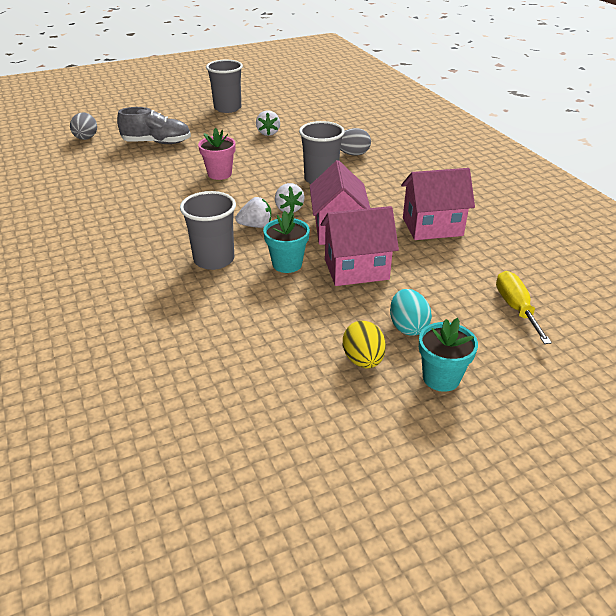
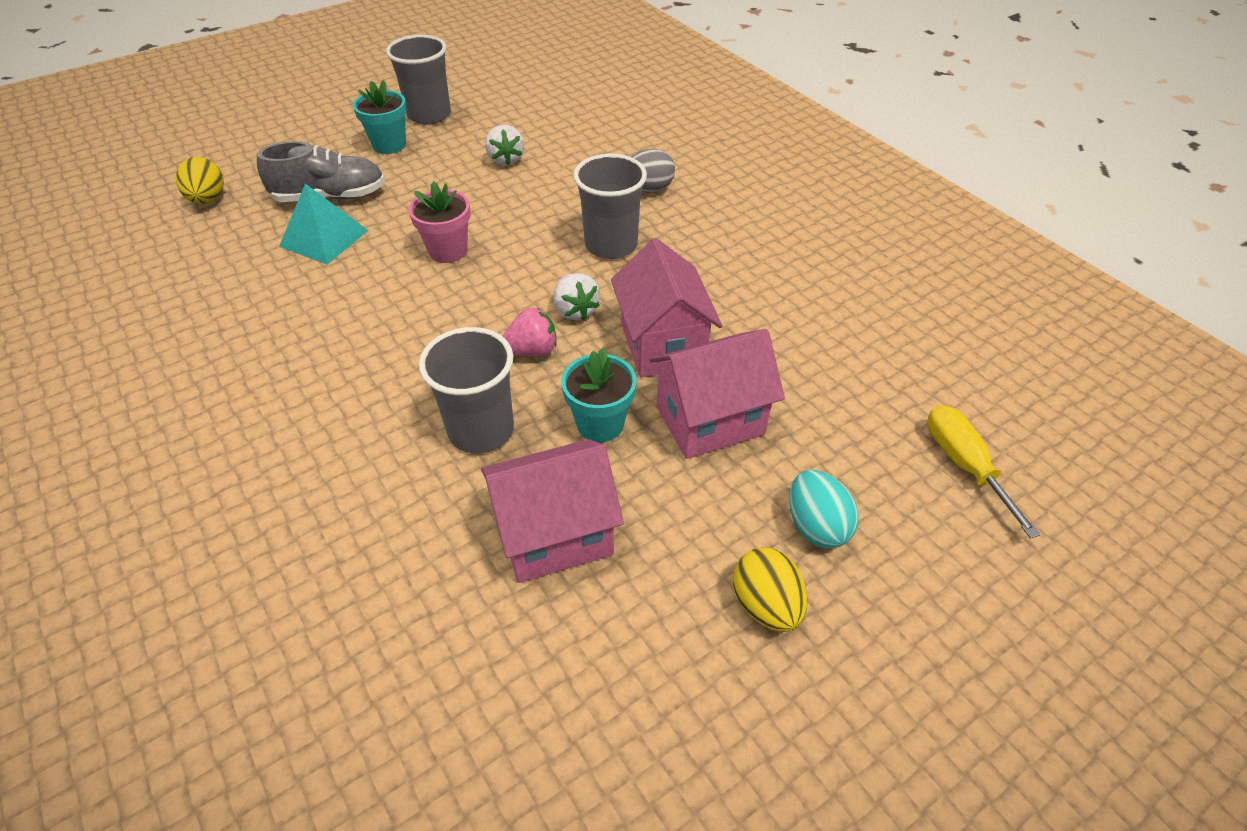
camera: 10 degrees left, 10 degrees up
grey egg [70,113,97,140] -> yellow egg [176,157,224,204]
white strawberry [236,197,271,228] -> pink strawberry [503,308,557,357]
pink house [401,168,475,240] -> pink house moved to [481,439,624,583]
turquoise flower pot [419,318,478,392] -> turquoise flower pot moved to [353,80,407,154]
none -> turquoise pyramid [279,184,369,265]

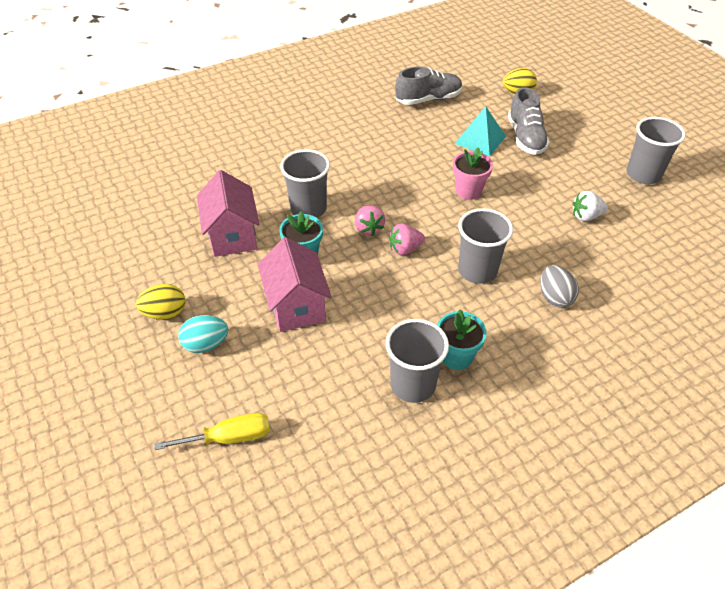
camera: 95 degrees right, 0 degrees up
turquoise flower pot [353,80,407,154] -> turquoise flower pot moved to [437,309,487,370]
white strawberry [554,273,600,320] -> pink strawberry [389,223,425,255]
pink house [611,238,722,378] -> none
none -> grey cup [386,319,449,403]
none -> grey shoe [395,67,462,105]

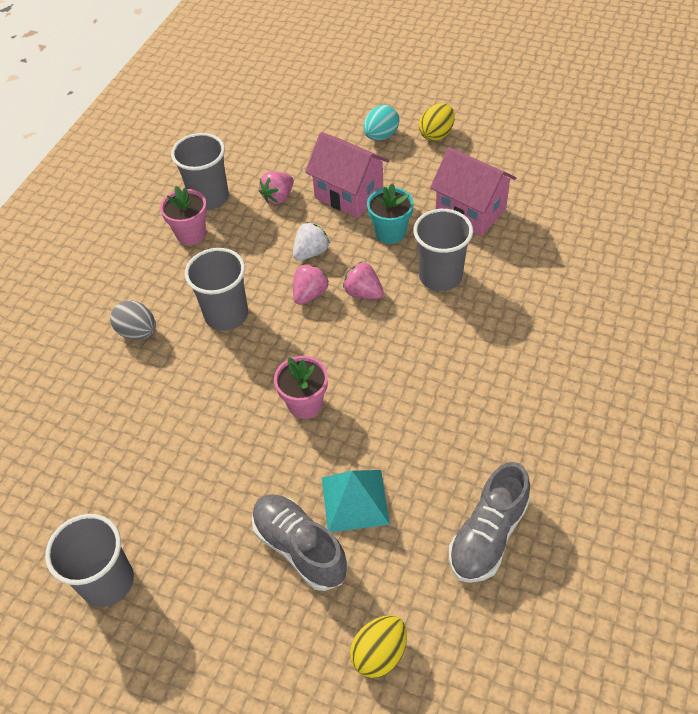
camera: 145 degrees right, 5 degrees up
yellow screwdriver [154,413,270,450] -> none
turquoise flower pot [437,309,487,370] -> pink flower pot [160,186,207,245]
white strawberry [573,191,608,221] -> white strawberry moved to [293,222,330,261]
none -> pink strawberry [259,172,294,204]

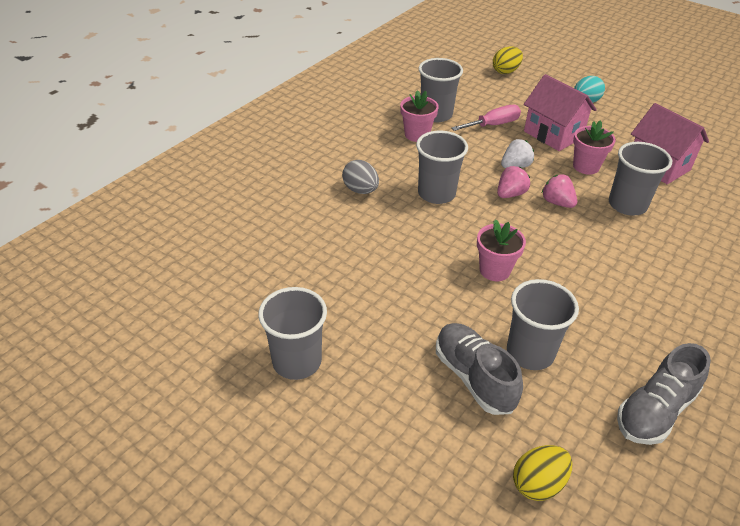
camera: 10 degrees right, 10 degrees down
pink strawberry [259,172,294,204] -> pink screwdriver [451,105,521,131]
turquoise pyramid [322,470,390,532] -> grey cup [507,279,579,370]
turquoise flower pot [367,183,414,244] -> pink flower pot [573,120,616,175]
yellow egg [419,103,455,141] -> yellow egg moved to [493,47,523,74]

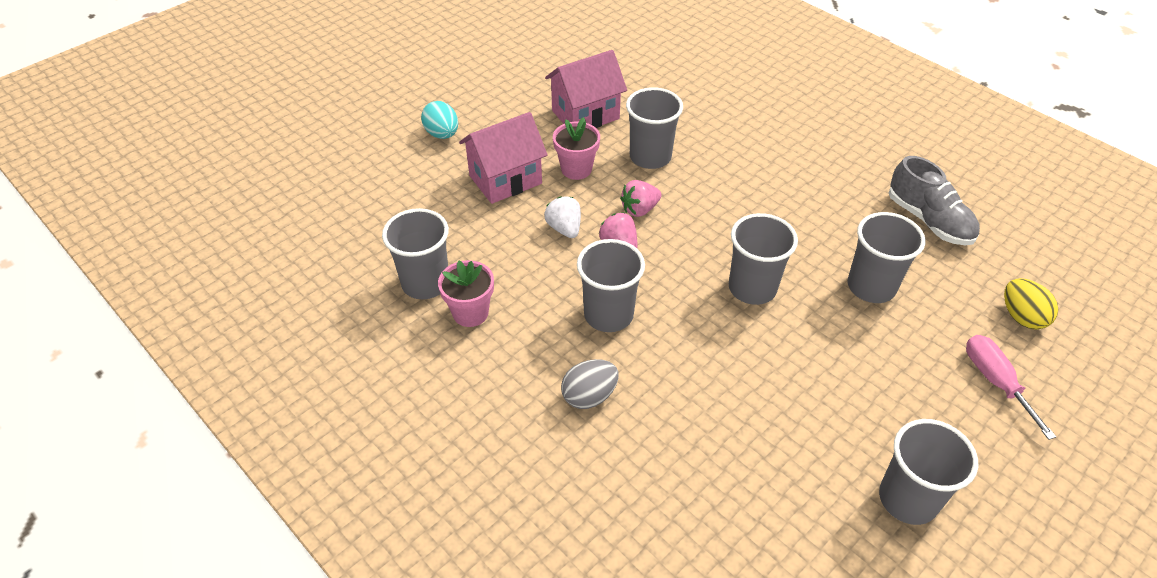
camera: 80 degrees left, 5 degrees up
grey shoe [436,323,523,415] -> none
pink screwdriver [451,105,521,131] -> pink screwdriver moved to [966,335,1056,440]
pink flower pot [477,219,526,281] -> grey cup [729,213,798,305]
yellow egg [493,47,523,74] -> none

